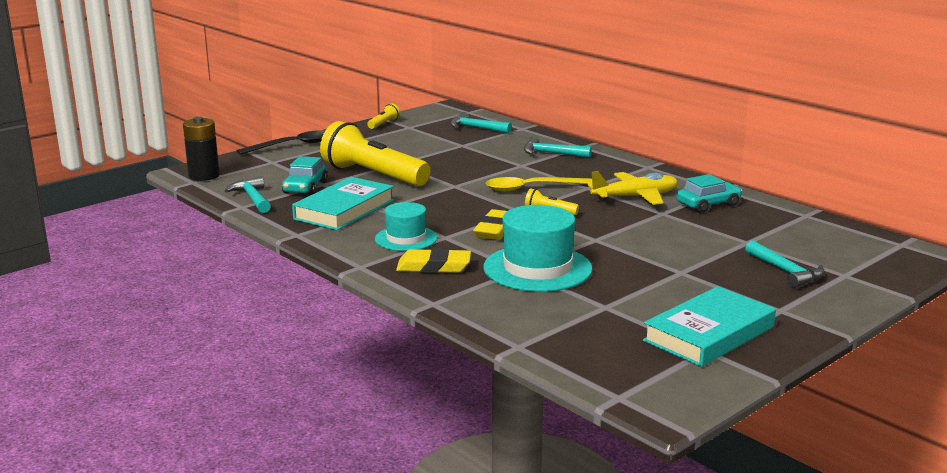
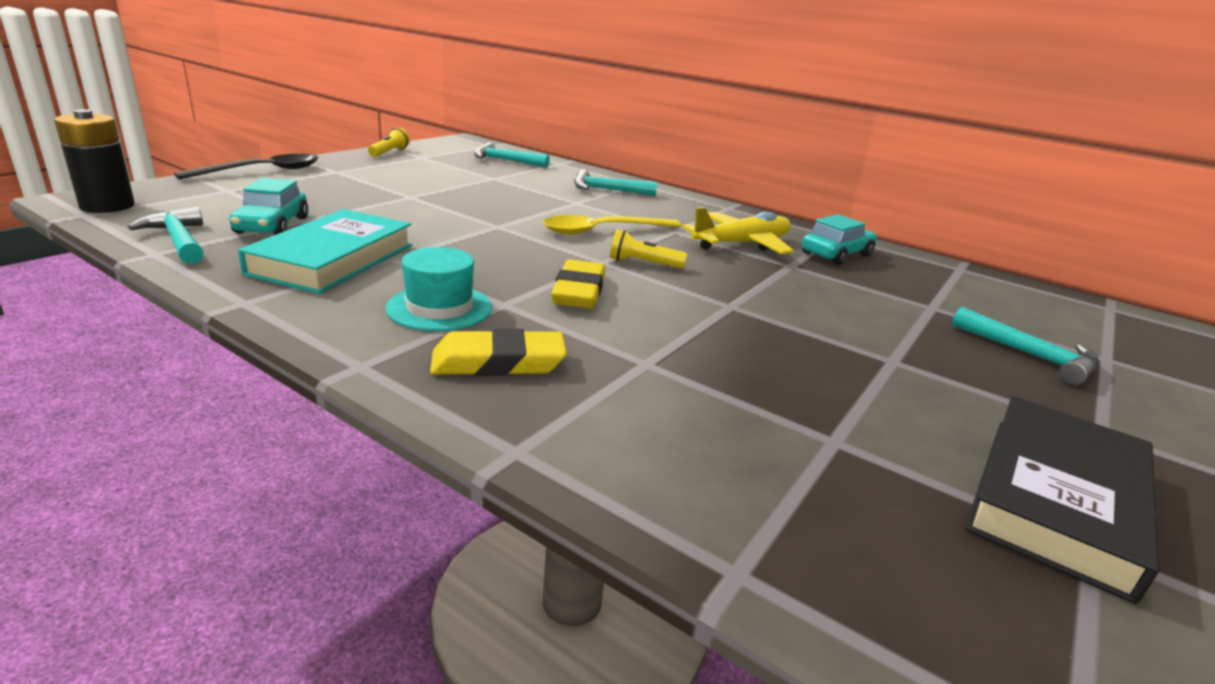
camera: 15 degrees left, 5 degrees up
yellow flashlight [320,121,430,186] -> none
turquoise hat [483,205,593,292] -> none
turquoise book [643,286,776,367] -> black book [965,396,1159,604]

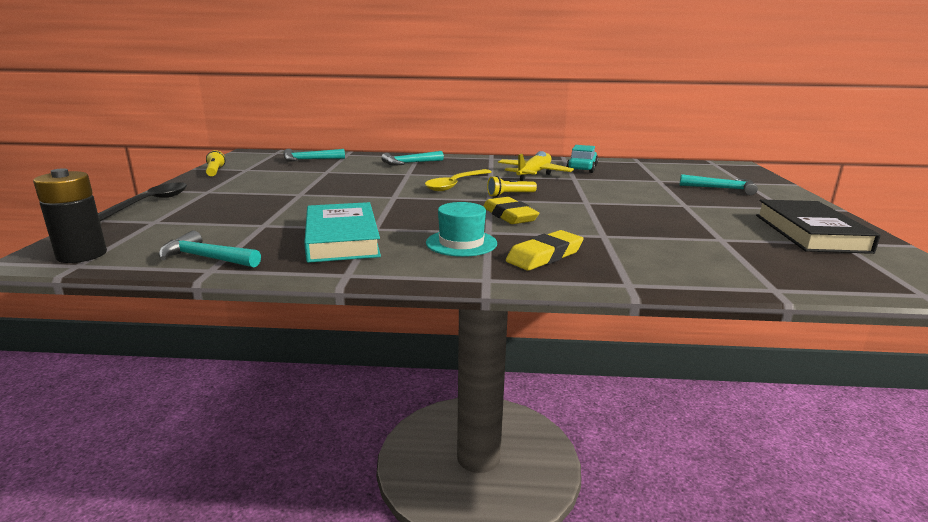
camera: 30 degrees left, 5 degrees down
turquoise car [229,178,308,235] -> none

